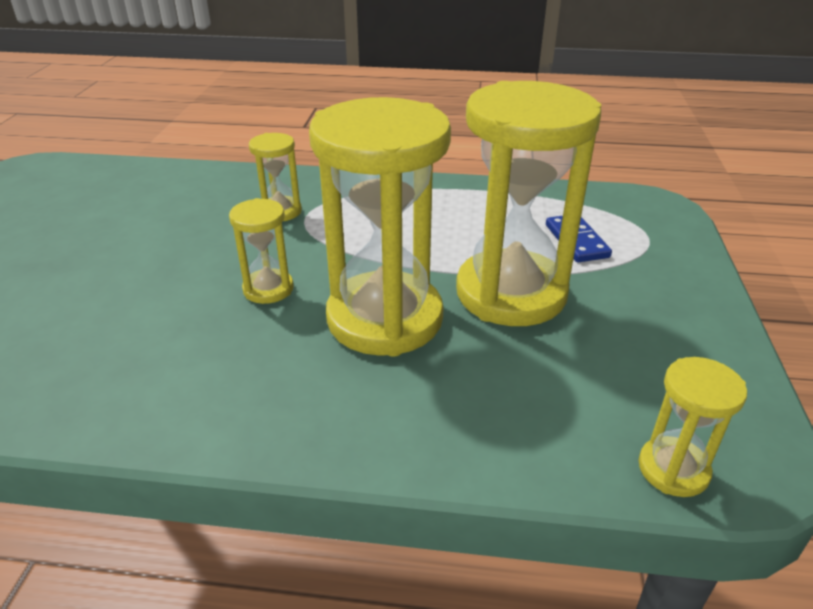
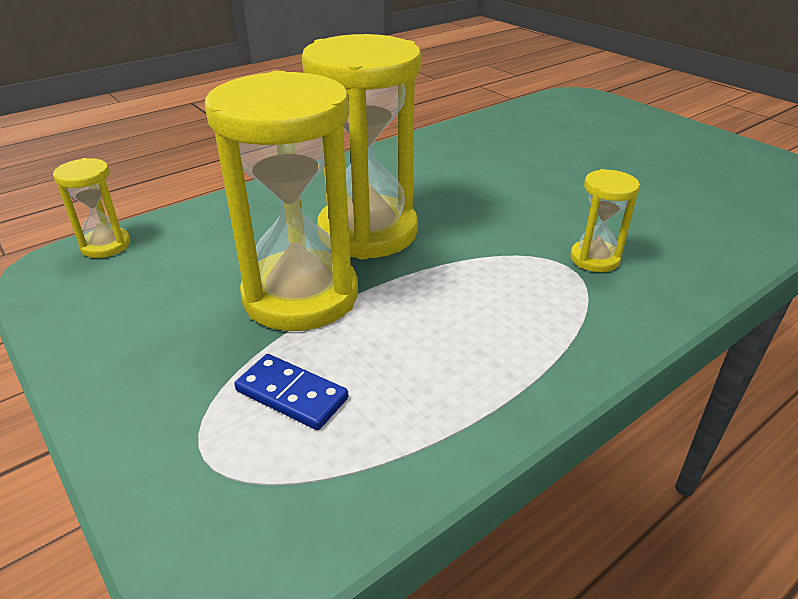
camera: 135 degrees right, 0 degrees up
yellow hourglass [229,198,294,304] -> none

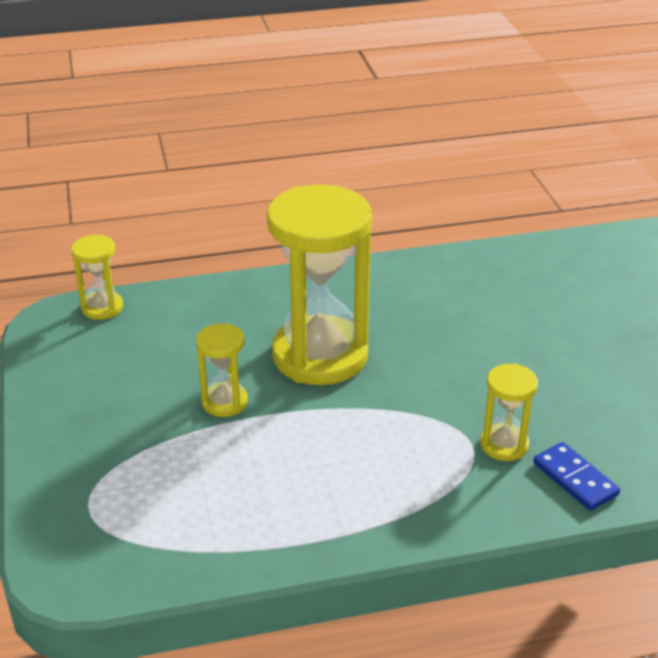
camera: 25 degrees right, 0 degrees up
yellow hourglass [205,71,358,331] -> yellow hourglass [196,323,248,417], size x0.46
blue domino [234,354,348,430] -> blue domino moved to [533,442,620,511]

